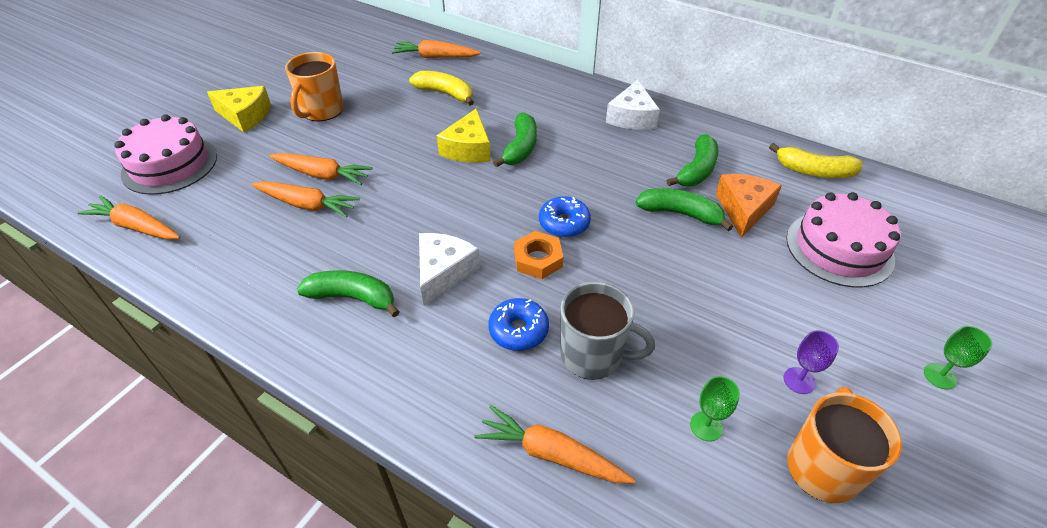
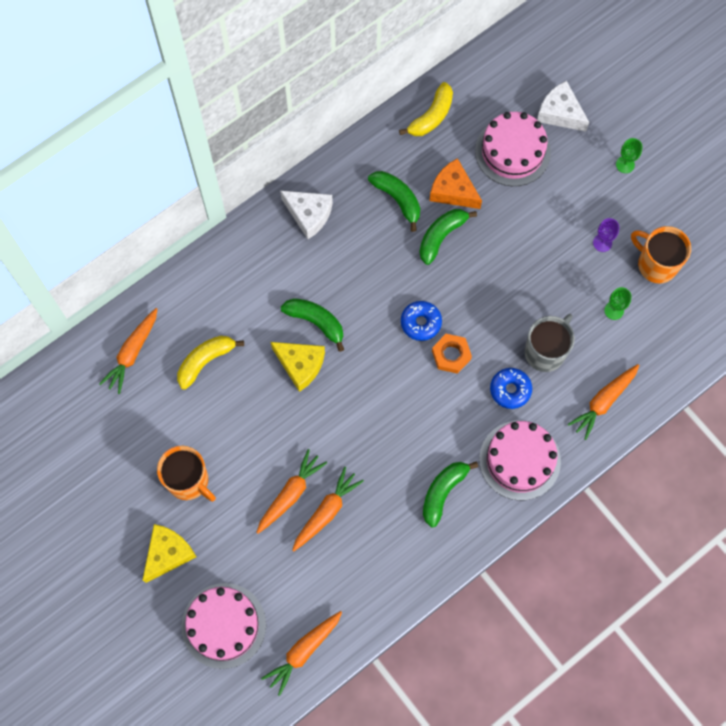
camera: 70 degrees left, 25 degrees up
white cheese [419,233,480,306] -> white cheese moved to [537,81,589,132]
none -> pink cake [479,421,561,500]

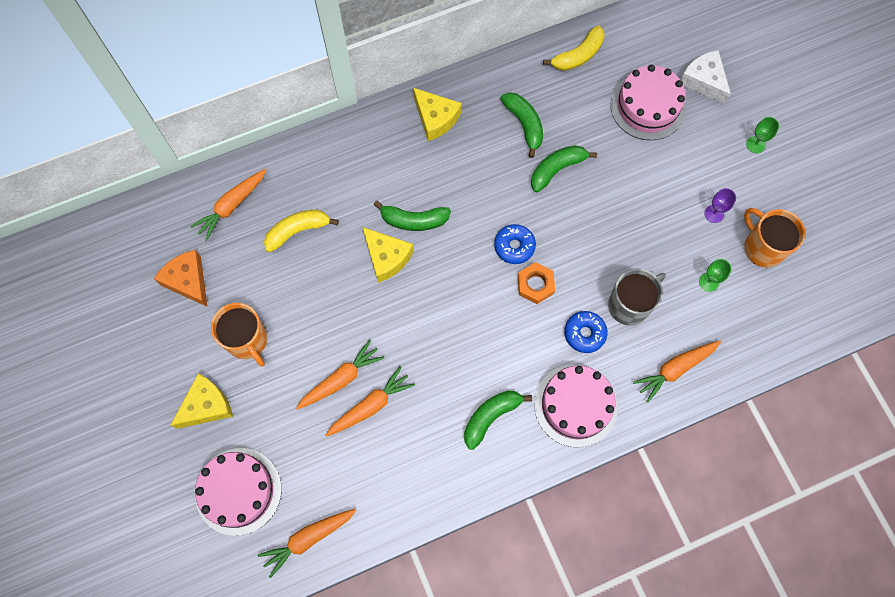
camera: 15 degrees right, 0 degrees up
white cheese [280,191,333,239] -> yellow cheese [413,88,462,141]
green banana [281,298,344,352] -> green banana turned 135 degrees clockwise [374,201,451,231]
orange cheese [429,158,482,209] -> orange cheese moved to [154,250,207,307]

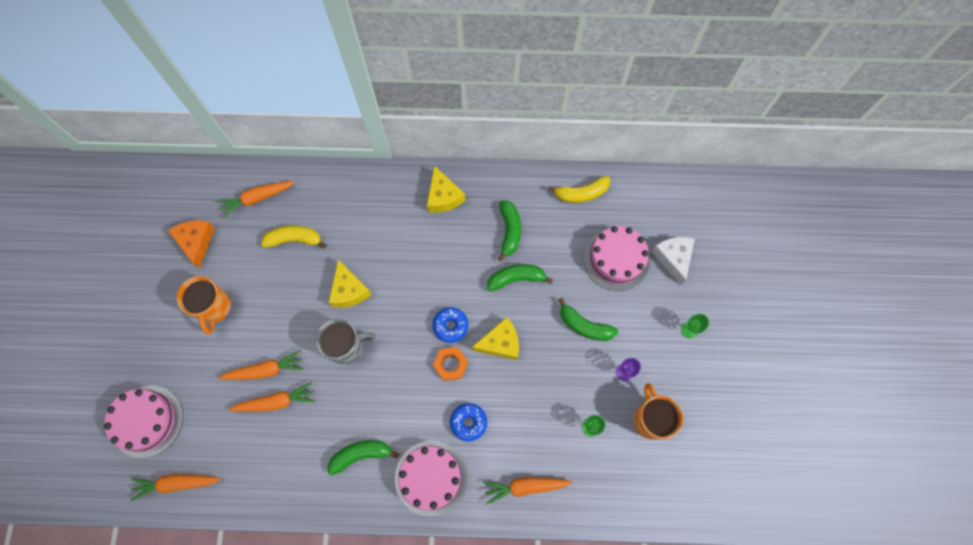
camera: 25 degrees right, 0 degrees up
yellow cheese [171,373,233,429] -> yellow cheese moved to [472,317,519,360]
green banana [374,201,451,231] -> green banana moved to [558,298,618,341]
grey mug [608,268,666,326] -> grey mug moved to [316,319,375,365]

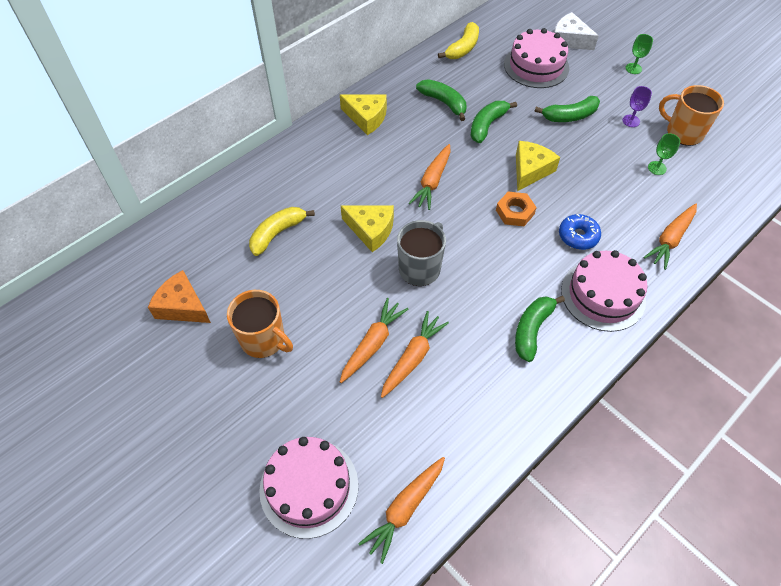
camera: 45 degrees left, 15 degrees down
orange carrot [217,181,295,218] -> orange carrot moved to [409,144,451,210]
blue donut [432,307,468,343] -> none

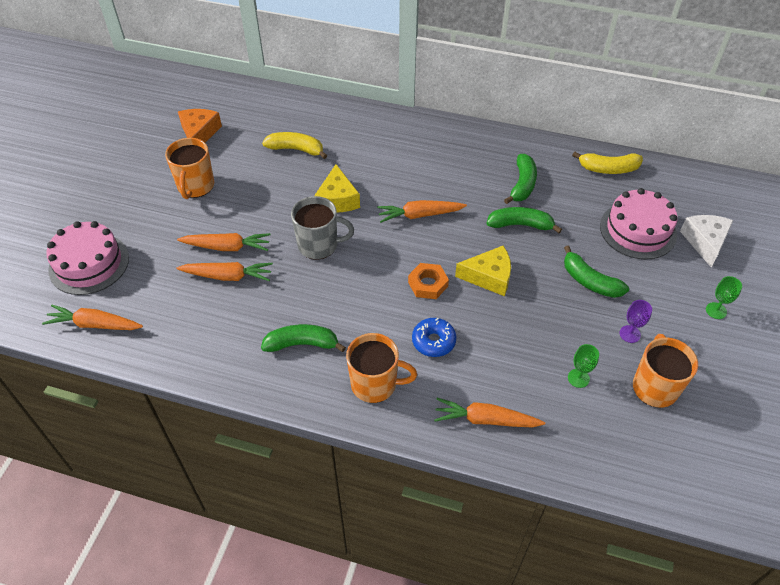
camera: 60 degrees right, 5 degrees down
yellow cheese [340,94,387,135] -> none
pink cake [561,250,647,332] -> orange mug [346,333,417,403]

